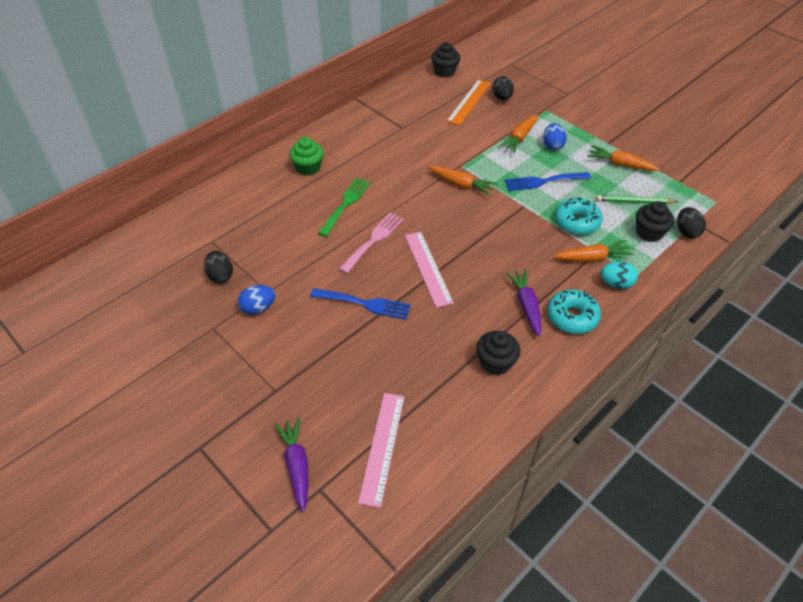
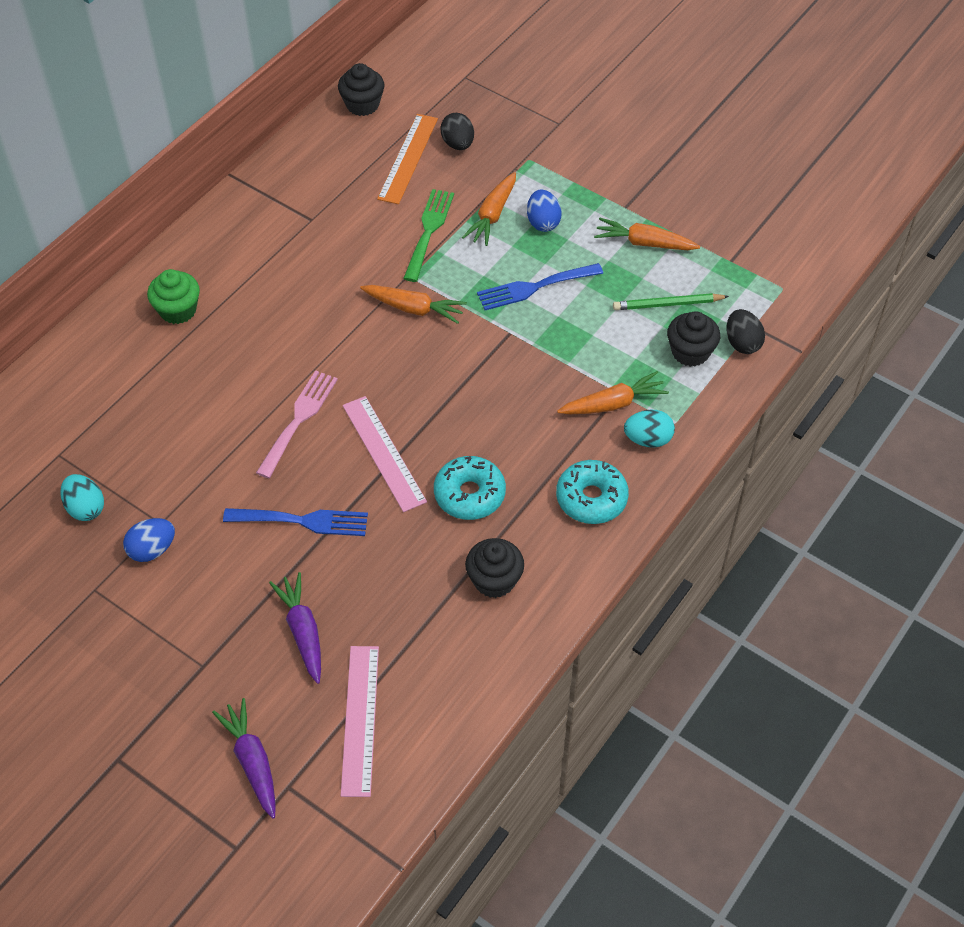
camera: 10 degrees left, 5 degrees up
black egg [204,251,233,283] -> turquoise egg [60,474,104,521]
green fork [318,177,371,237] -> green fork moved to [403,189,454,282]
purple carrot [505,269,541,336] -> purple carrot moved to [269,572,321,684]
turquoise donut [555,197,602,235] -> turquoise donut moved to [434,456,506,520]

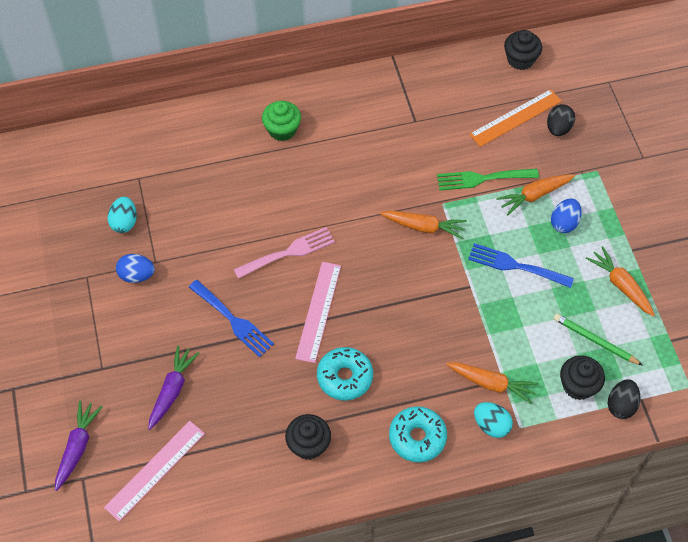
camera: 40 degrees right, 5 degrees up
orange carrot [360,285,467,324] -> orange carrot turned 45 degrees counterclockwise [380,211,467,239]
green fork [403,189,454,282] -> green fork turned 150 degrees counterclockwise [437,168,539,190]

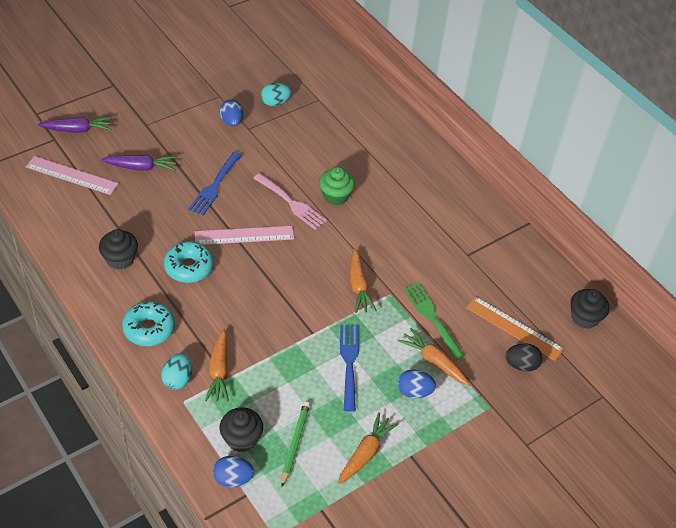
camera: 65 degrees right, 10 degrees down
green cupcake [262,101,301,141] -> green cupcake moved to [319,167,355,205]
black egg [608,379,640,419] -> blue egg [213,456,254,487]

